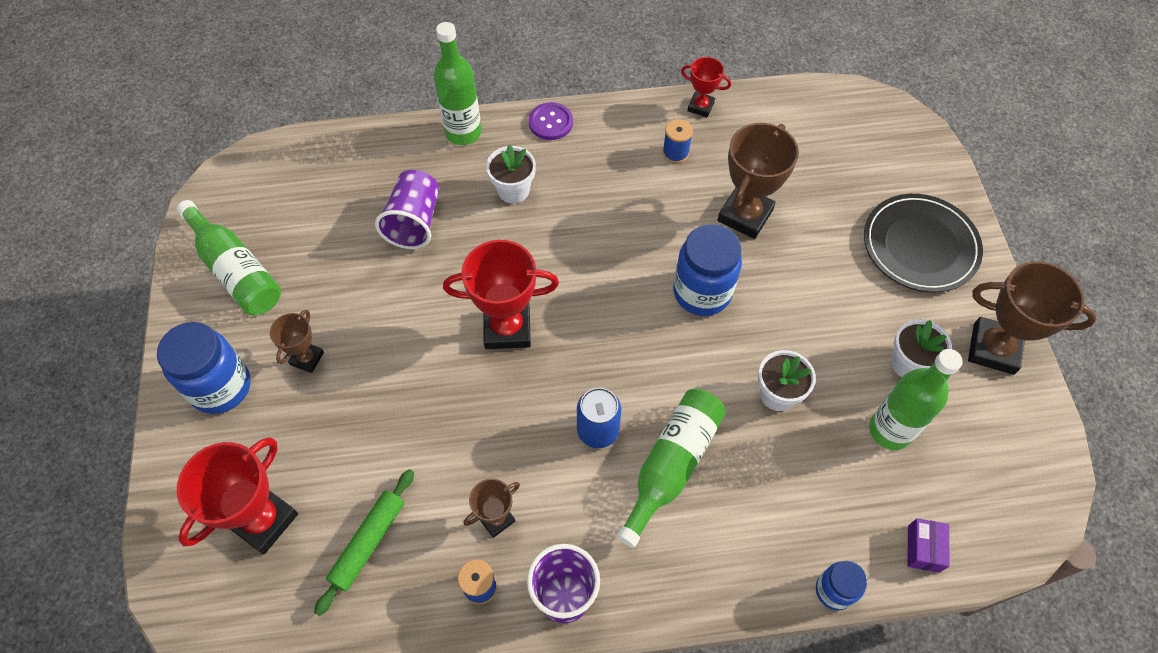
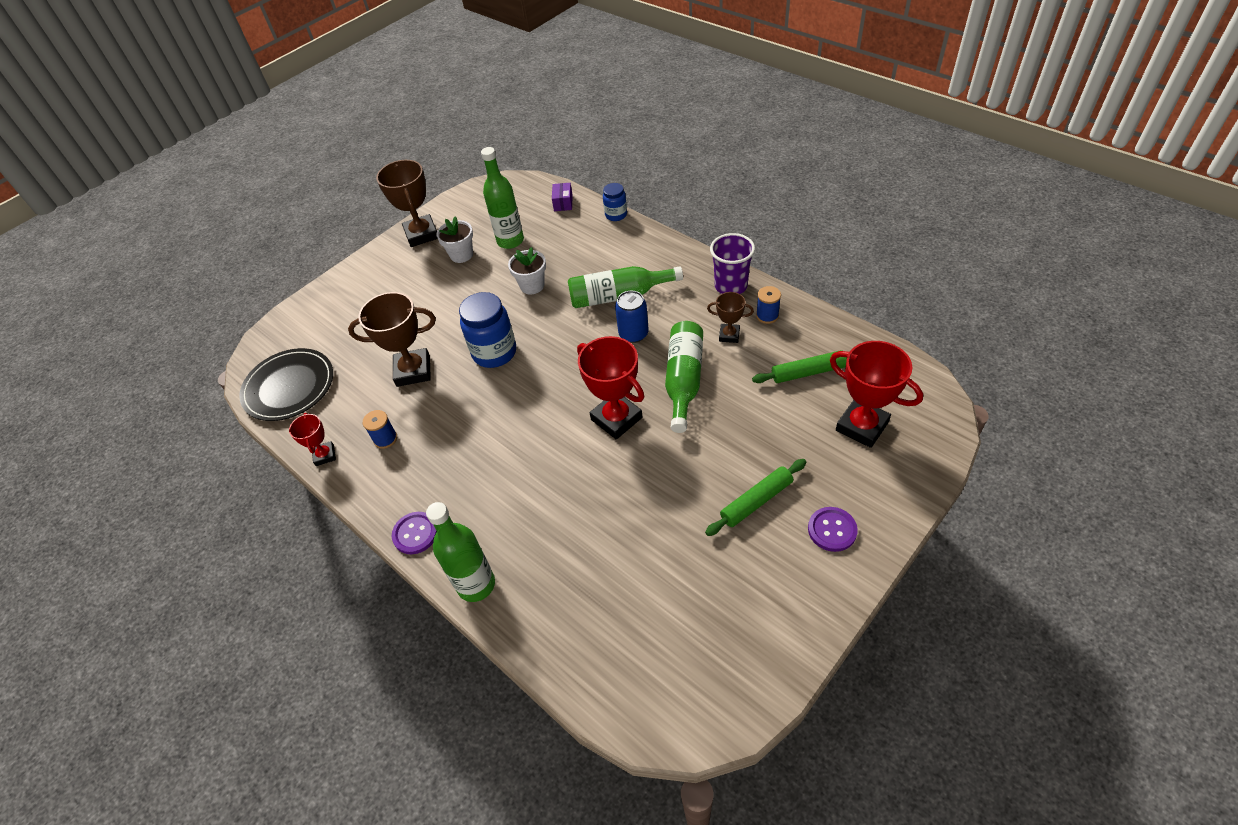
camera: 125 degrees left, 10 degrees down
blue jar [157,322,251,414] -> purple button [808,507,858,552]
green bottle [177,200,281,315] -> green bottle moved to [665,321,703,433]
red trophy [177,437,298,555] -> red trophy turned 45 degrees clockwise [830,341,923,448]
brown trophy [270,310,324,373] -> green rolling pin [705,459,806,536]
purple cup [375,170,439,249] -> none
white flower pot [486,145,536,204] -> none
black plate [864,194,983,292] -> black plate moved to [239,348,333,421]
purple box [907,518,950,573] -> purple box turned 60 degrees counterclockwise [552,183,573,211]

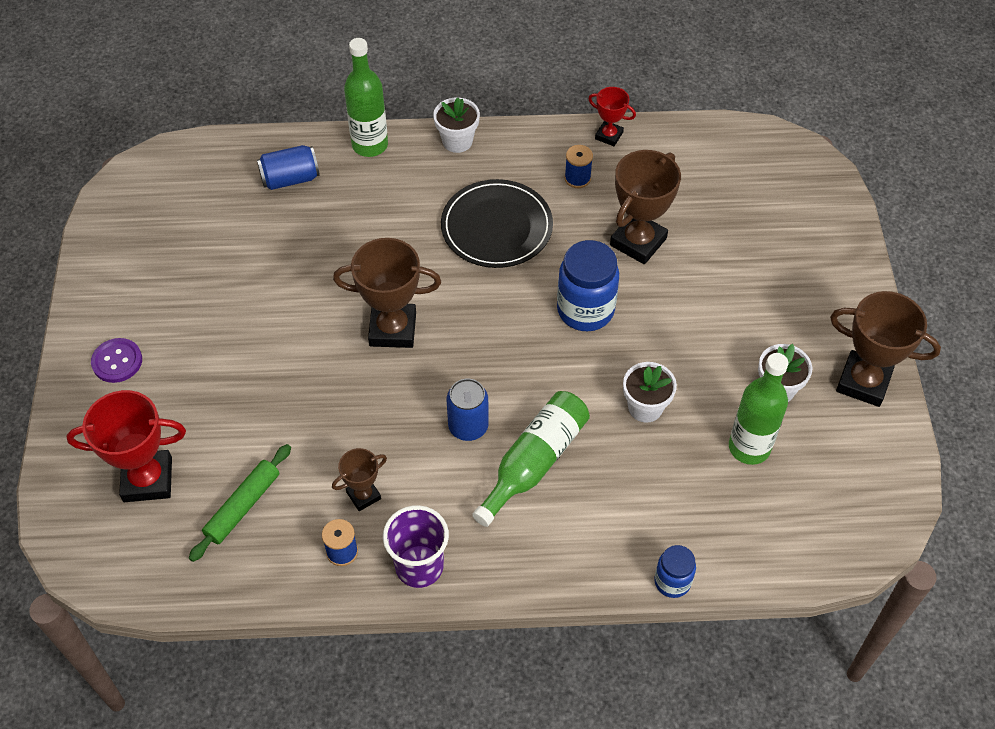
camera: 130 degrees right, 5 degrees up
black plate [239,348,333,421] -> black plate moved to [441,179,553,268]
purple button [392,512,437,554] -> white flower pot [433,98,480,153]
purple box [552,183,573,211] -> none
red trophy [577,336,644,440] -> brown trophy [333,238,441,348]
green bottle [665,321,703,433] -> none
green rolling pin [705,459,806,536] -> none
none -> blue can [257,145,320,190]

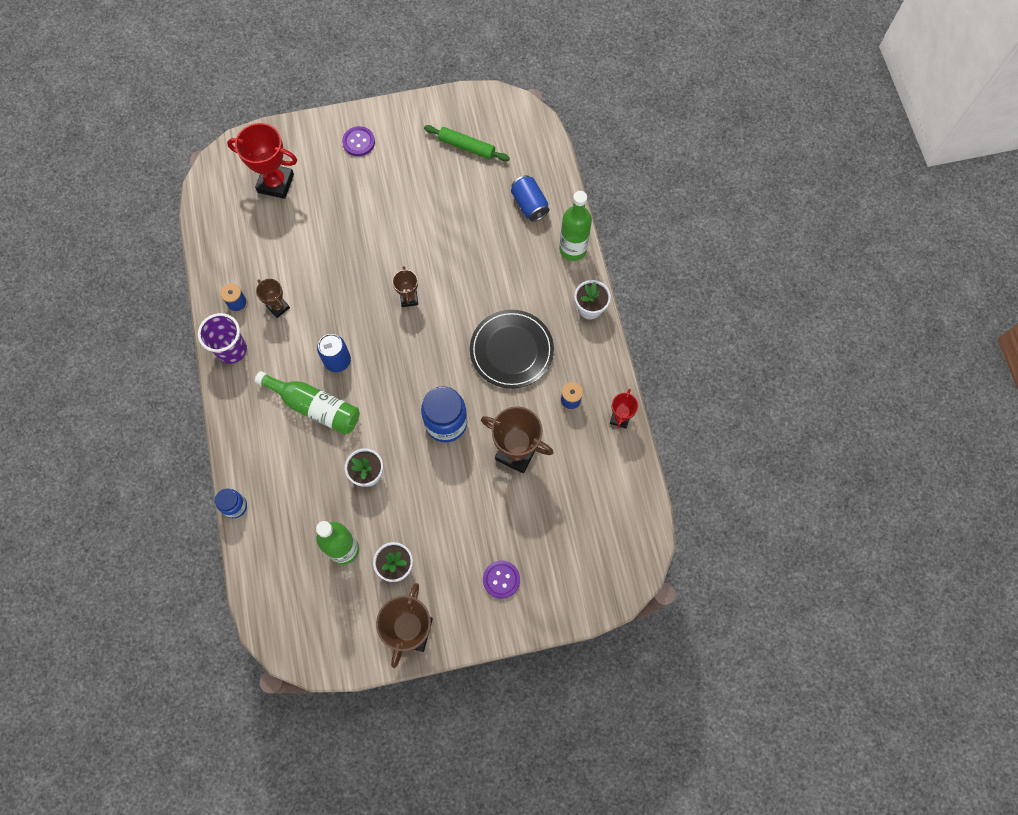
camera: 80 degrees right, 15 degrees up
red trophy [67,390,186,502] -> red trophy turned 60 degrees counterclockwise [227,123,297,199]
green rolling pin [189,444,291,562] -> green rolling pin moved to [424,125,510,161]
brown trophy [333,238,441,348] -> brown trophy [392,266,418,307], size x0.55
none -> purple button [483,561,520,599]

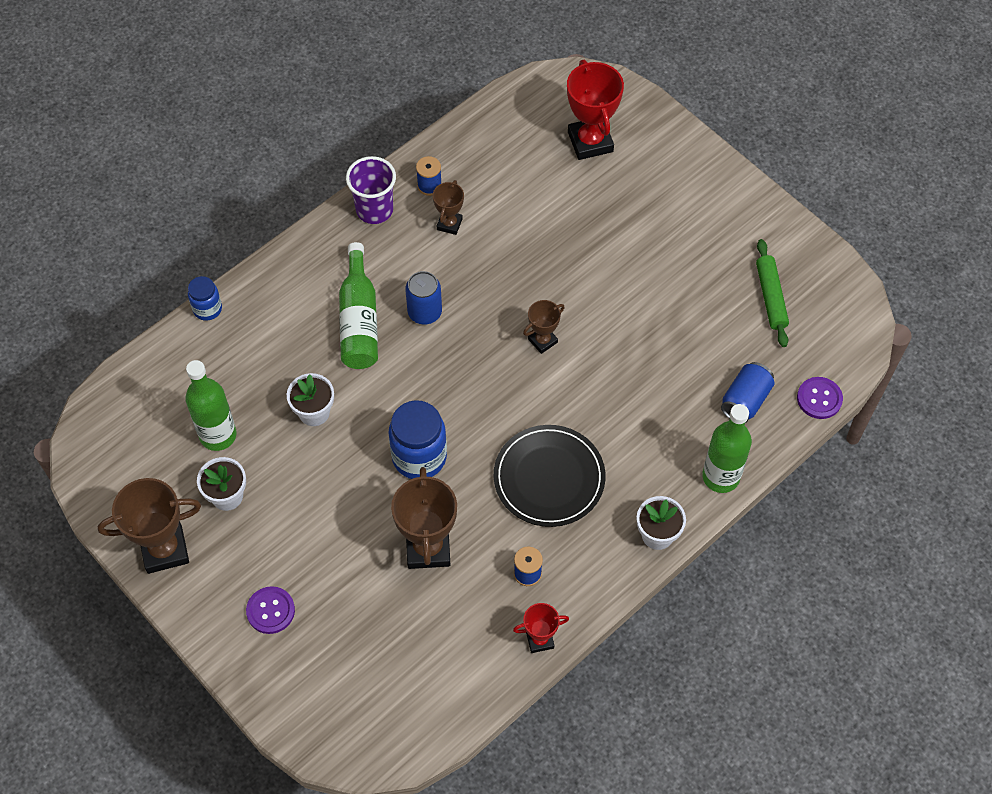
camera: 60 degrees right, 10 degrees down
purple button [342,126,375,156] -> purple button moved to [797,377,843,419]

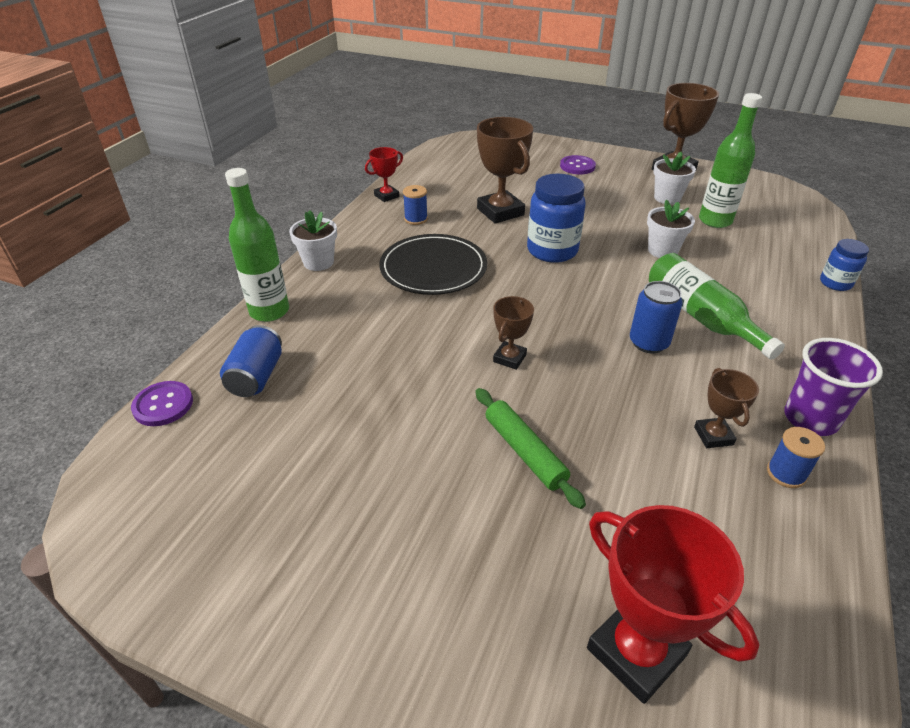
camera: 155 degrees right, 20 degrees down
green rolling pin [756,239,789,347] -> green rolling pin moved to [475,388,586,509]

